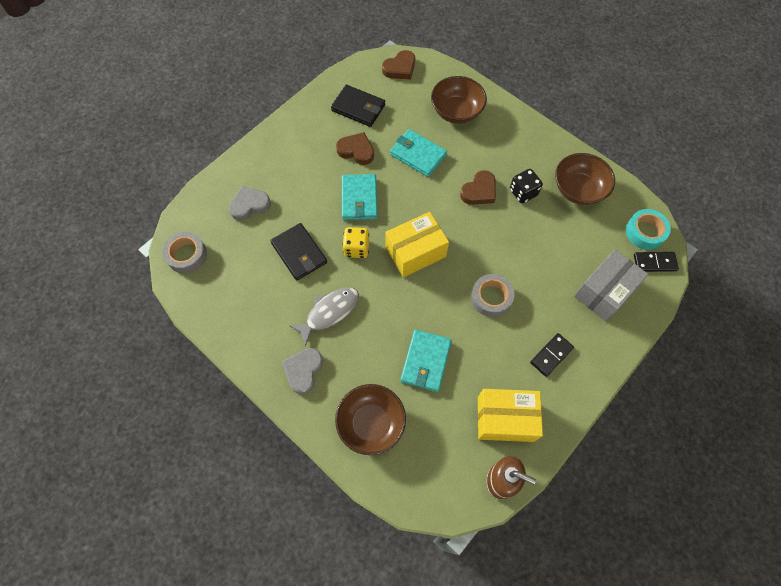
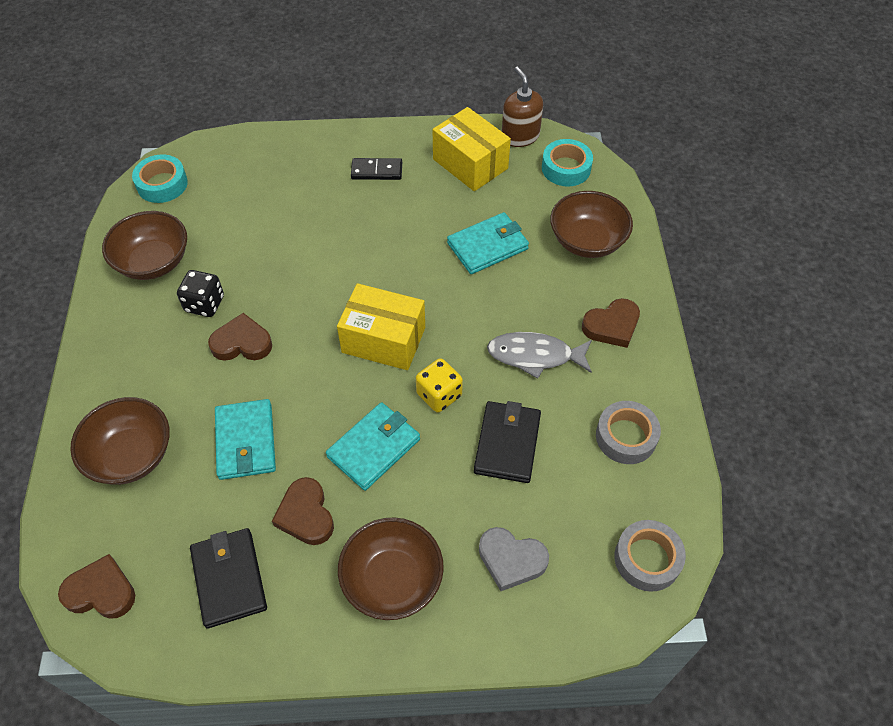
camera: 135 degrees left, 10 degrees down
grey heart [282,348,323,394] -> brown heart [582,298,640,348]
grey tape [471,274,515,317] -> grey tape moved to [596,401,661,464]
grey box [574,249,648,321] -> none
black domino [634,252,679,272] -> none
none -> brown bowl [338,517,444,620]
none -> turquoise tape [542,139,593,186]

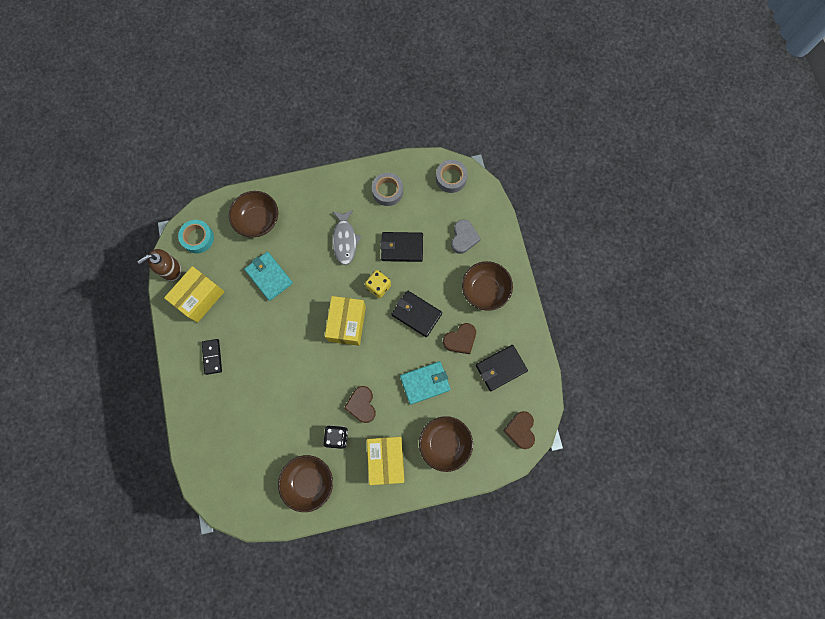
camera: 100 degrees left, 20 degrees up
turquoise tape [132,155,188,203] -> none
turquoise wallet [326,402,420,491] -> black wallet [392,290,442,337]
brown heart [582,298,640,348] -> none
none -> yellow box [367,437,404,485]

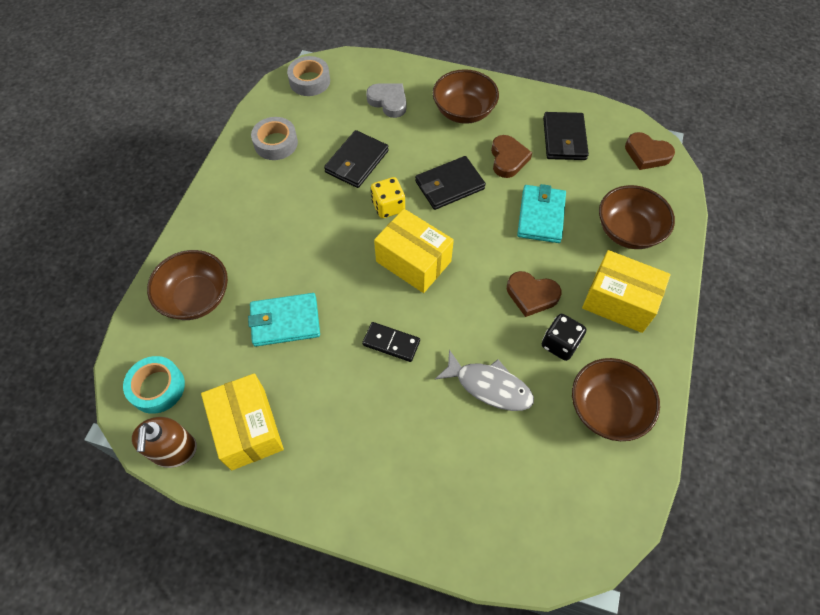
camera: 60 degrees left, 15 degrees down
black domino [202,339,222,375] -> black domino moved to [362,322,420,362]
grey fish [332,210,361,265] -> grey fish moved to [435,349,534,411]

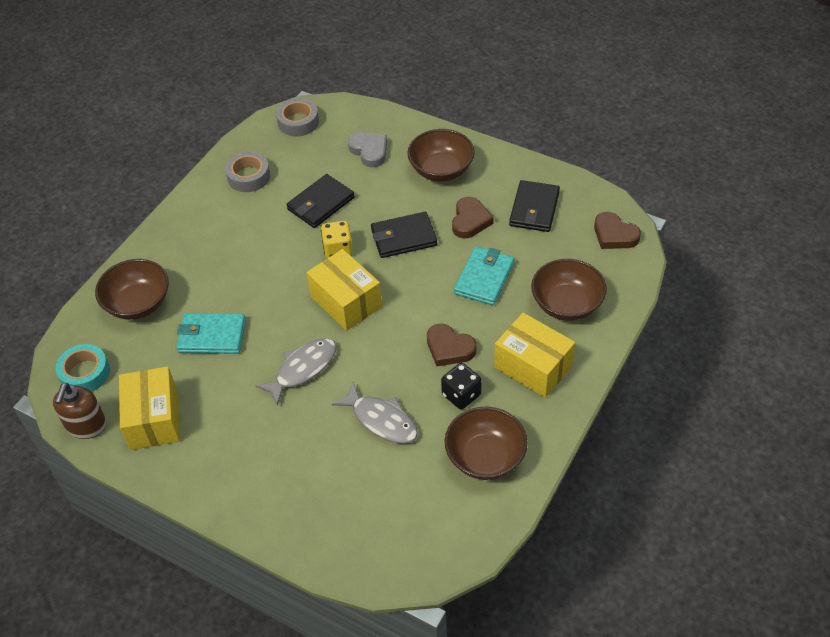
camera: 15 degrees right, 10 degrees down
black domino [362,322,420,362] -> grey fish [256,339,337,406]

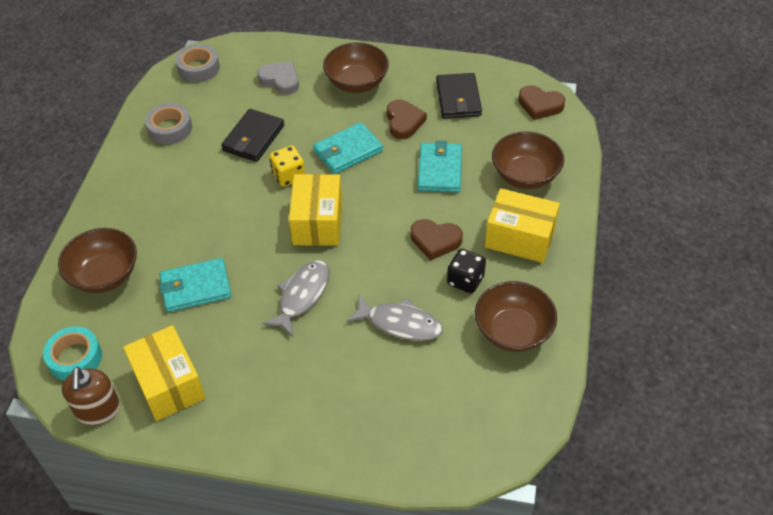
camera: 20 degrees left, 0 degrees up
yellow box [307,249,382,331] -> yellow box turned 60 degrees clockwise [289,174,342,246]
black wallet [371,212,437,258] -> turquoise wallet [313,122,383,174]

